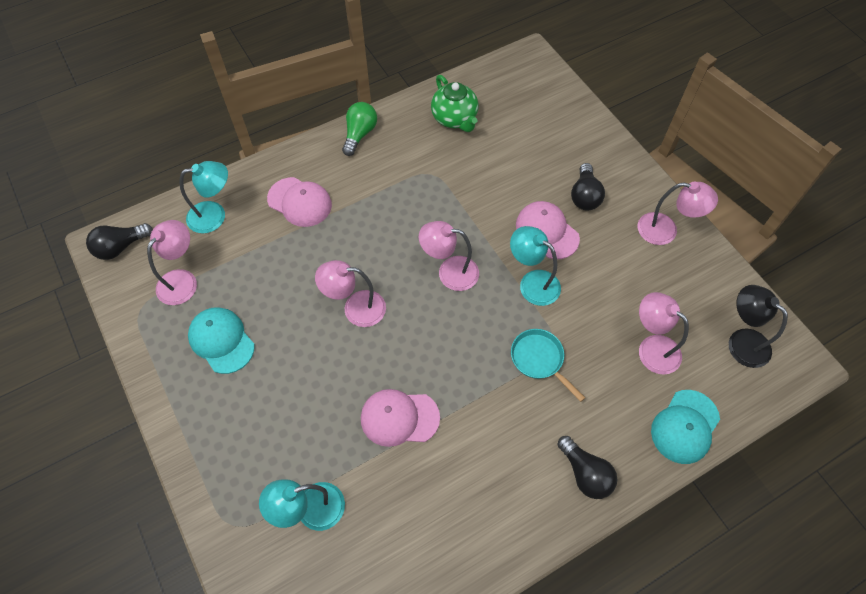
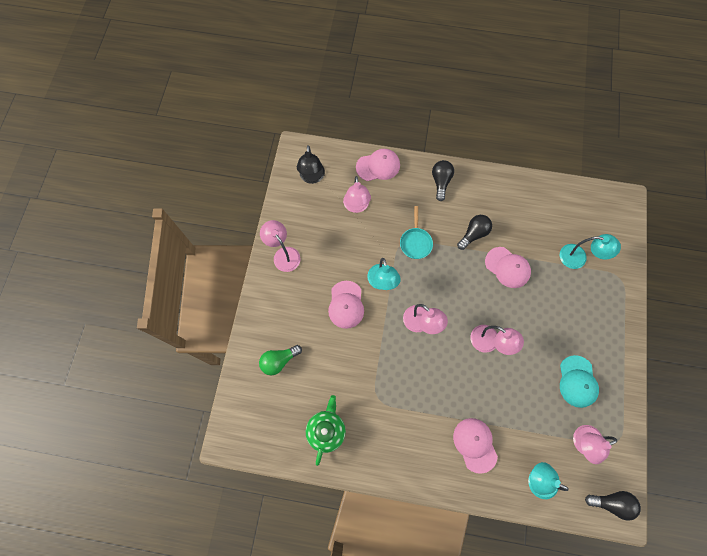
camera: 140 degrees left, 10 degrees up
green light bulb [342,102,377,156] -> green light bulb moved to [259,345,302,375]
black light bulb [571,163,605,210] -> black light bulb moved to [457,215,492,250]
turquoise cap [651,390,720,464] -> pink cap [356,149,400,181]

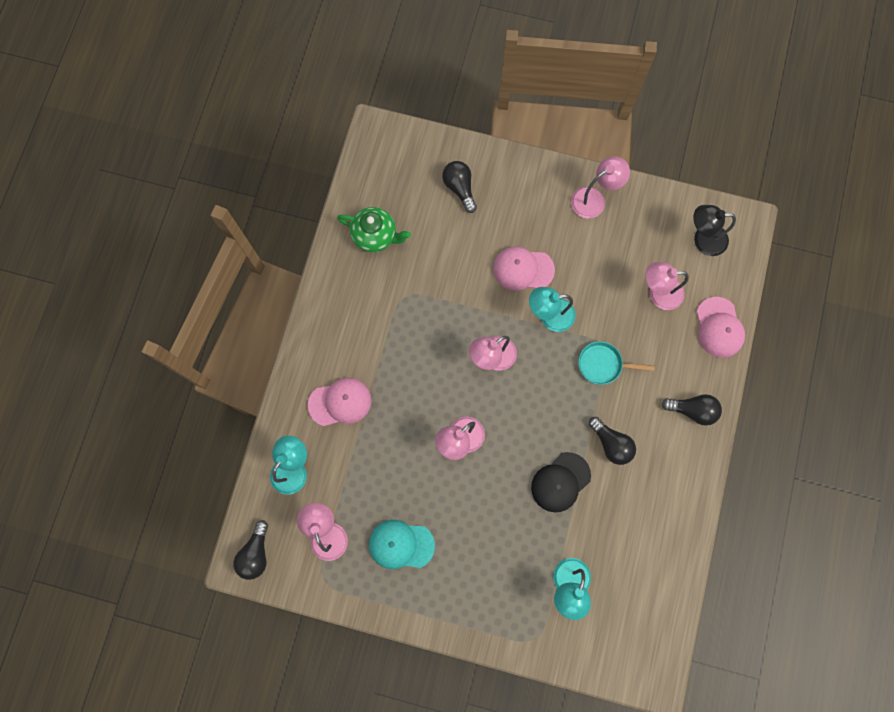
camera: 95 degrees right, 5 degrees up
green light bulb [259,345,302,375] -> black light bulb [442,161,477,213]
pink cap [485,247,531,288] -> black cap [531,452,591,513]

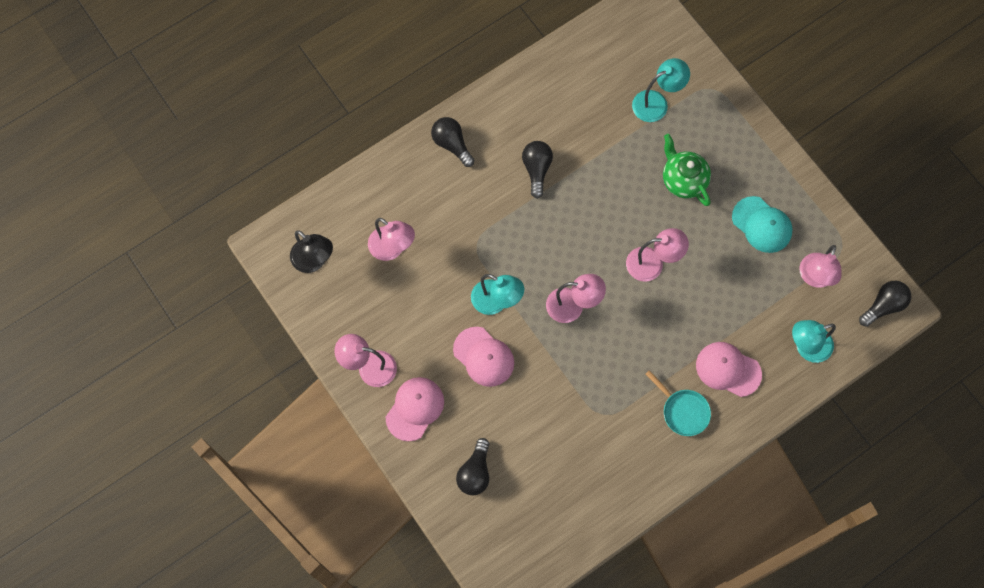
camera: 140 degrees left, 5 degrees down
green teapot [337,207,411,252] -> green teapot moved to [663,134,711,206]
black cap [531,452,591,513] -> none
turquoise pan [578,341,654,385] -> turquoise pan moved to [645,370,711,436]
pink cap [696,297,745,358] -> pink cap moved to [386,377,444,441]

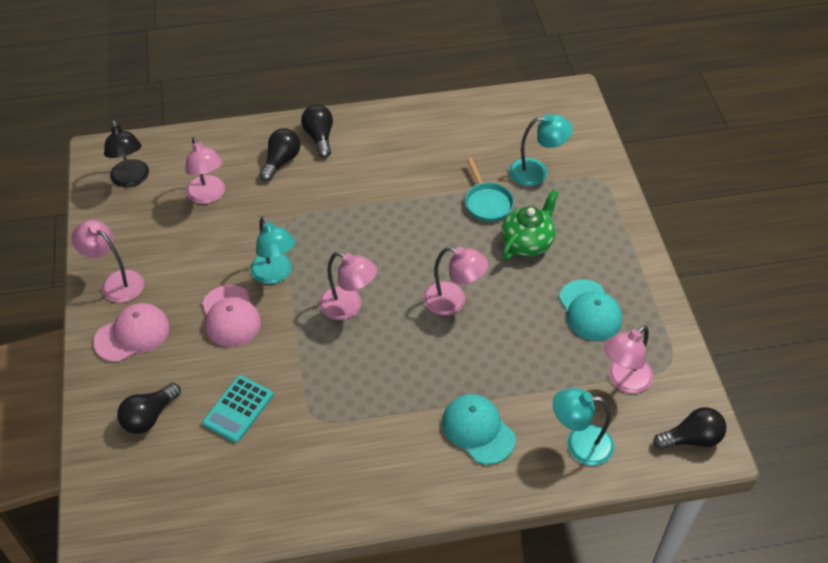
camera: 25 degrees right, 20 degrees down
black light bulb [522,141,553,199] -> black light bulb moved to [260,128,300,181]
turquoise pan [645,370,711,436] -> turquoise pan moved to [465,157,514,222]
green teapot [663,134,711,206] -> green teapot turned 45 degrees clockwise [501,189,559,259]
pink cap [696,342,762,397] -> turquoise cap [442,394,516,464]
none -> turquoise calculator [202,375,273,443]

